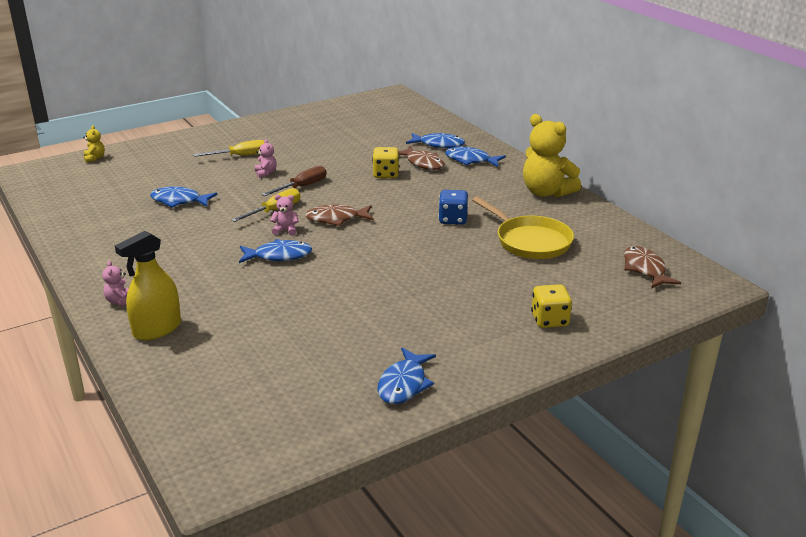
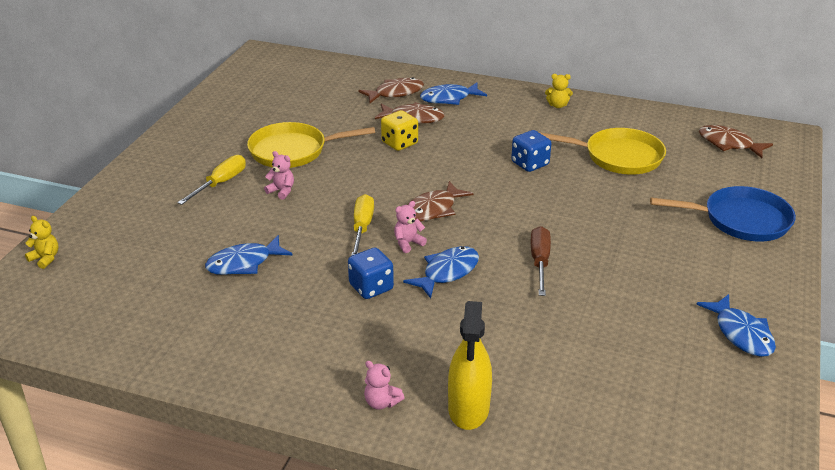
camera: 40 degrees left, 5 degrees up
brown screwdriver [262,166,327,196] -> brown screwdriver moved to [531,226,551,296]
blue fish [406,133,465,148] -> brown fish [358,77,424,103]
yellow teddy bear [523,114,581,198] -> yellow teddy bear [545,74,573,108], size x0.43
yellow dice [531,284,572,328] -> blue pan [650,186,796,242]
none -> yellow pan [247,122,375,168]
none -> blue dice [348,247,394,299]

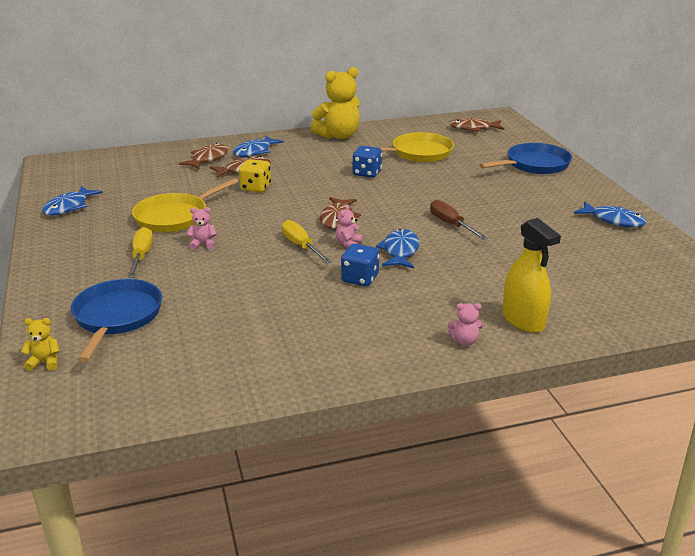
camera: 35 degrees left, 5 degrees down
blue fish [205,235,292,275] -> blue fish moved to [42,186,103,216]
yellow teddy bear [545,74,573,108] -> yellow teddy bear [310,67,360,139], size x2.31
none -> blue pan [71,279,162,363]

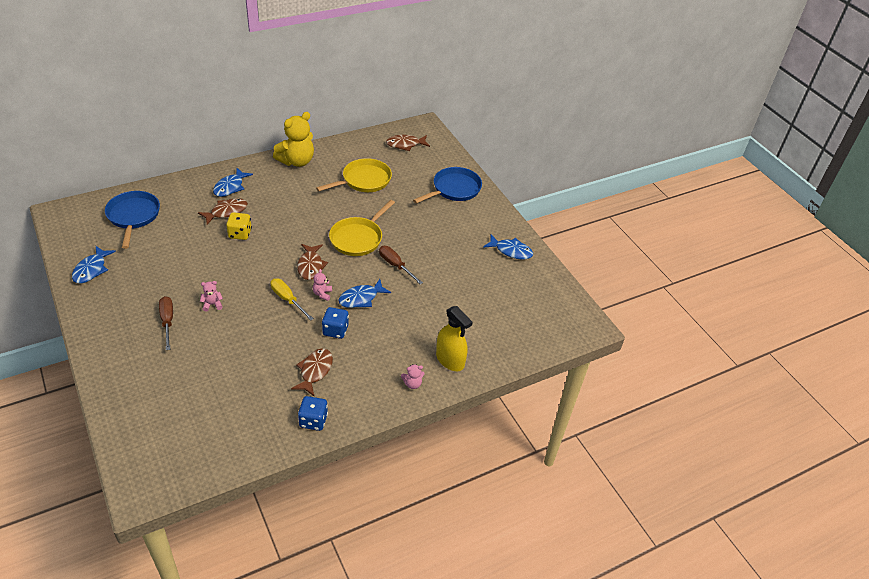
camera: 15 degrees left, 15 degrees up
yellow teddy bear [21,318,60,371] -> none
blue pan [71,279,162,363] -> blue pan moved to [105,191,160,249]
yellow screwdriver [128,227,153,278] -> brown screwdriver [159,296,173,350]
yellow pan [132,178,239,232] -> yellow pan moved to [329,200,395,256]
brown fish [179,143,229,169] -> brown fish moved to [291,348,333,396]
blue dice [353,146,382,178] -> blue dice moved to [298,396,328,431]
blue fish [376,229,419,268] -> blue fish turned 120 degrees counterclockwise [338,279,391,308]

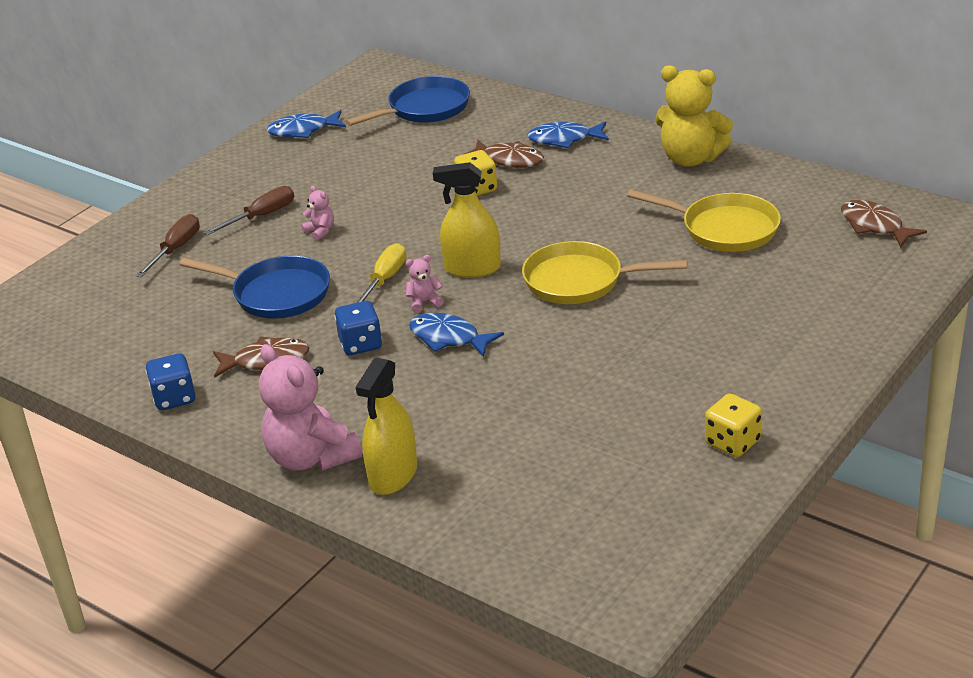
camera: 70 degrees right, 10 degrees down
brown fish [297,244,328,280] -> yellow spray bottle [433,162,501,278]
brown screwdriver [379,246,423,284] -> brown screwdriver moved to [136,214,200,277]
pink teddy bear [401,364,424,389] -> pink teddy bear [259,344,362,471], size x2.31
blue pan [413,167,482,204] -> blue pan moved to [179,256,330,319]
blue fish [483,235,533,260] -> yellow dice [705,393,762,457]

